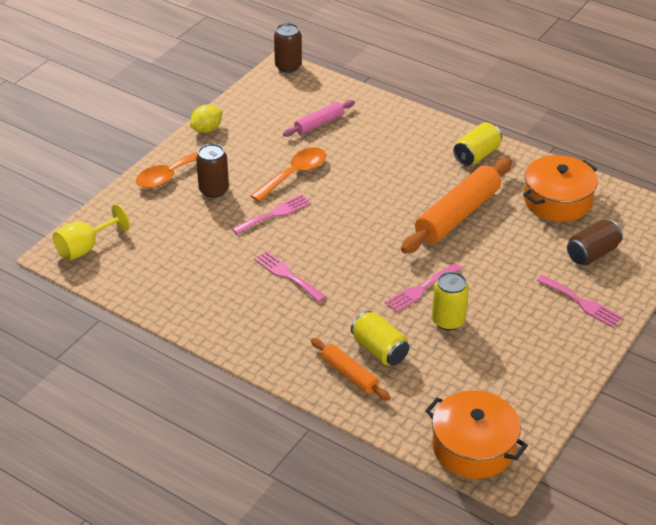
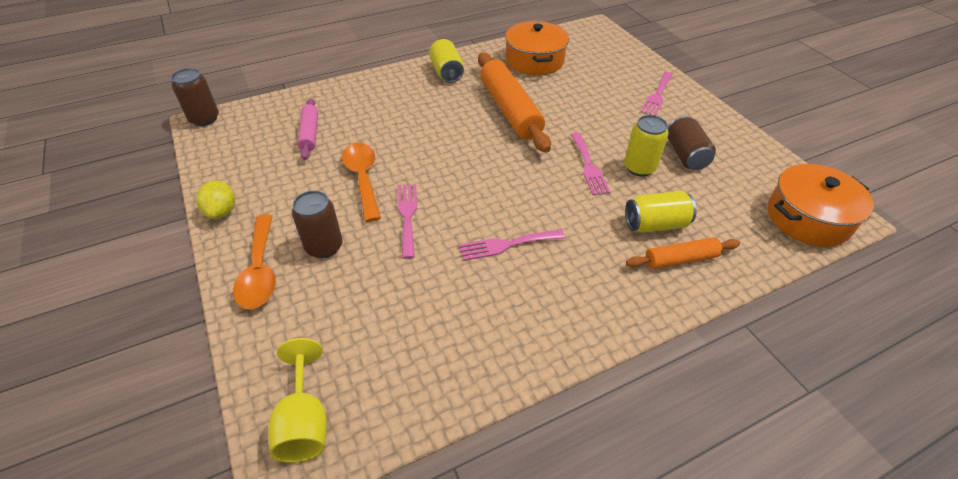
camera: 60 degrees left, 5 degrees up
pink fork [536,275,622,327] -> pink fork turned 135 degrees clockwise [640,72,673,116]
brown can [567,219,623,265] -> brown can moved to [667,116,716,170]

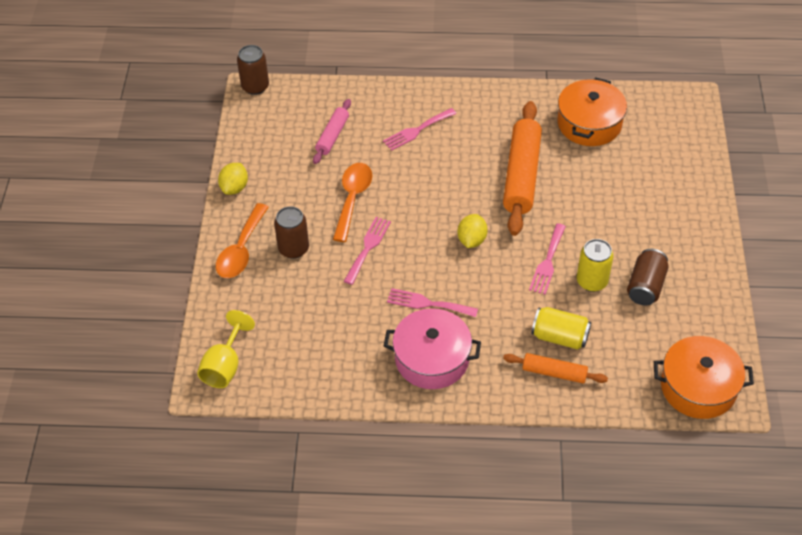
camera: 30 degrees right, 5 degrees up
yellow can [429,39,464,83] -> none
pink fork [640,72,673,116] -> pink fork moved to [383,108,456,151]
none -> pink pot [384,308,481,389]
none -> yellow lemon [458,214,488,248]

